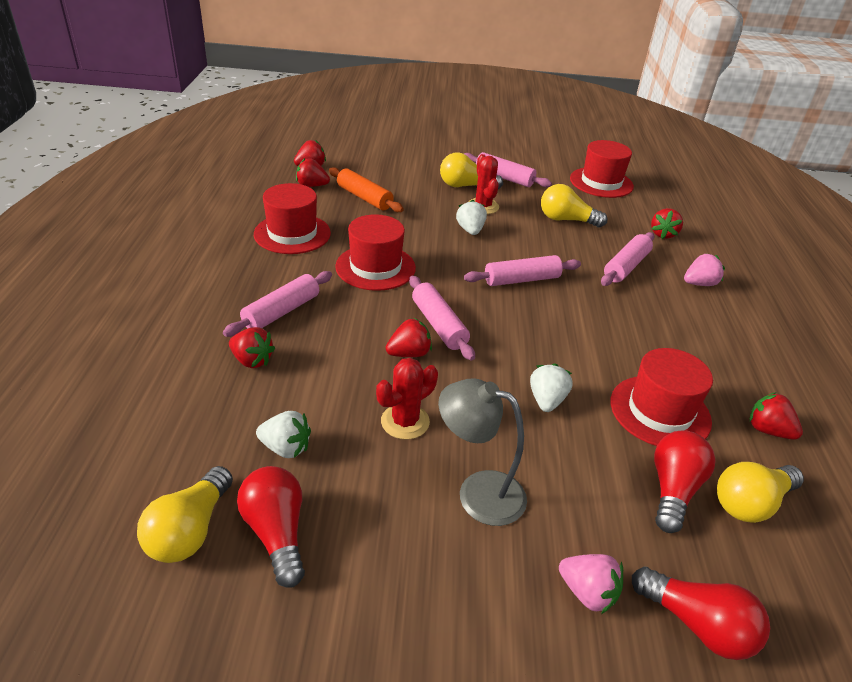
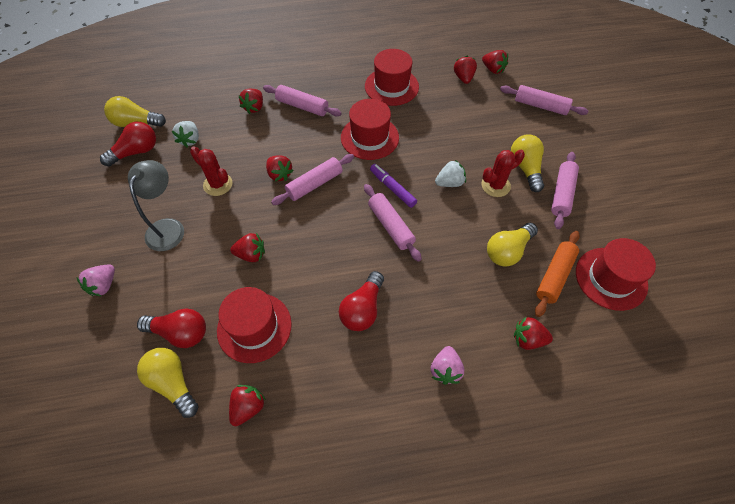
camera: 80 degrees right, 20 degrees up
orange rolling pin [329,167,404,212] -> orange rolling pin moved to [535,231,580,317]
white strawberry [530,363,573,412] -> red strawberry [230,233,265,262]
yellow light bulb [541,184,607,227] -> yellow light bulb turned 135 degrees counterclockwise [487,223,538,267]
pink rolling pin [601,232,654,286] -> pink rolling pin moved to [500,85,588,115]
red light bulb [632,567,770,660] -> red light bulb moved to [339,271,384,331]
pink strawberry [684,254,725,286] -> pink strawberry turned 45 degrees clockwise [431,346,464,385]
none -> purple marker [370,164,417,208]

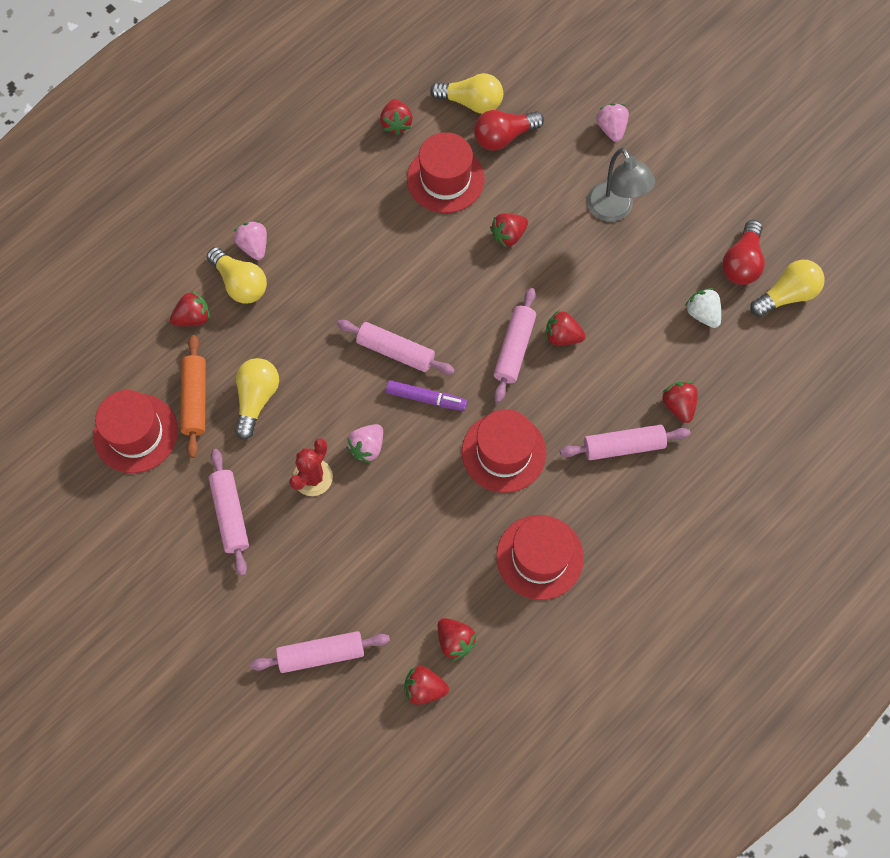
camera: 145 degrees right, 10 degrees up
red cactus [190,146,233,196] -> none
red light bulb [339,271,384,331] -> none
white strawberry [435,160,466,187] -> pink strawberry [346,424,383,463]
yellow light bulb [511,134,544,192] -> yellow light bulb moved to [207,247,267,304]

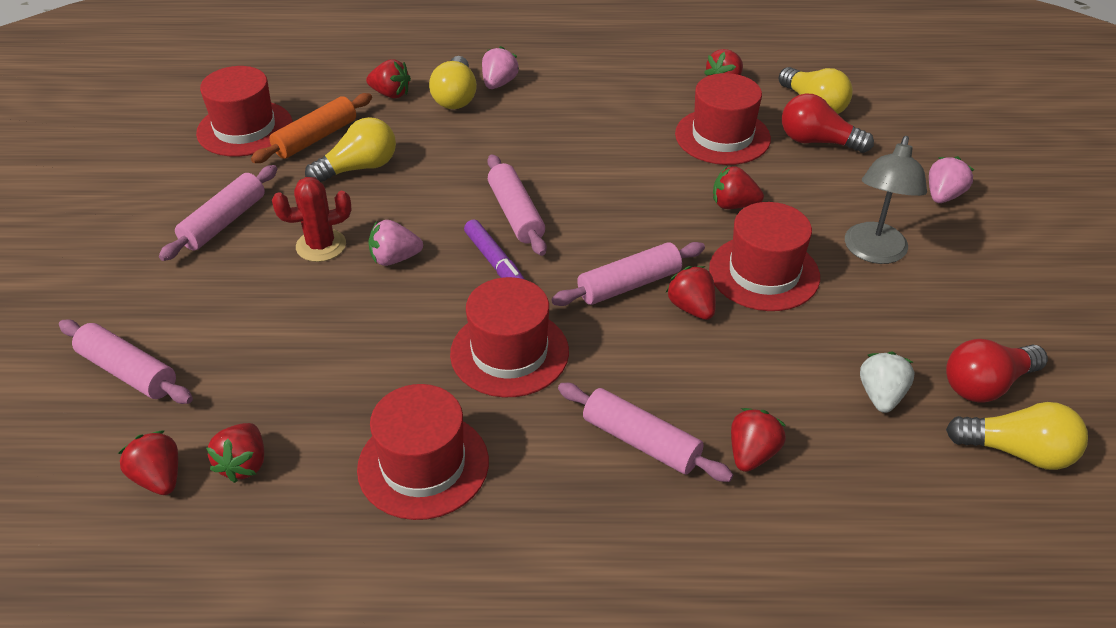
camera: 45 degrees right, 25 degrees down
none -> red hat [709,202,820,311]

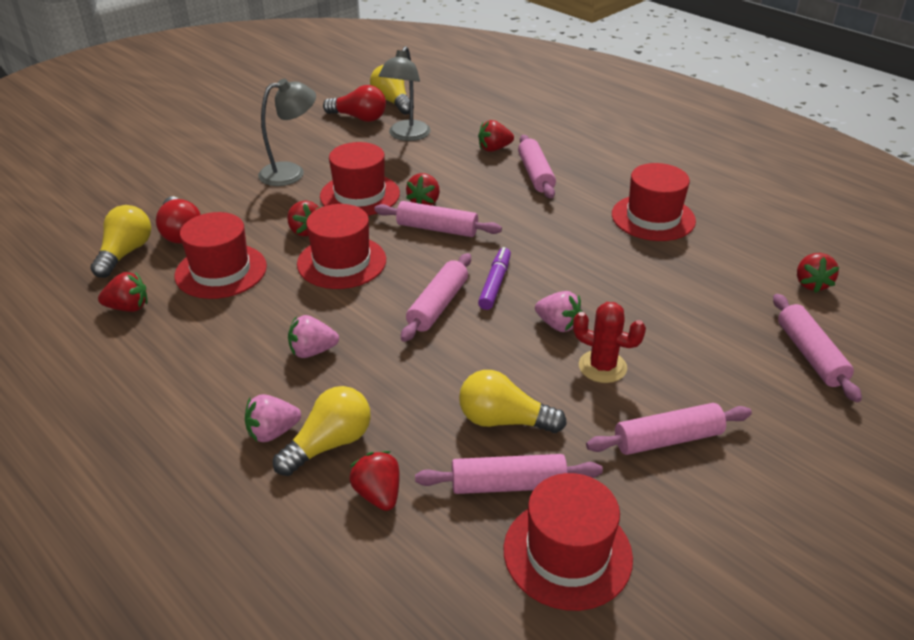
camera: 135 degrees left, 5 degrees down
red strawberry [206,423,264,483] -> none
orange rolling pin [251,93,372,163] -> pink rolling pin [415,454,603,494]
red hat [450,277,569,397] -> red hat moved to [297,204,386,289]
white strawberry [860,352,915,413] -> grey lamp [379,46,431,141]
pink strawberry [929,156,974,203] -> pink strawberry moved to [288,315,339,358]

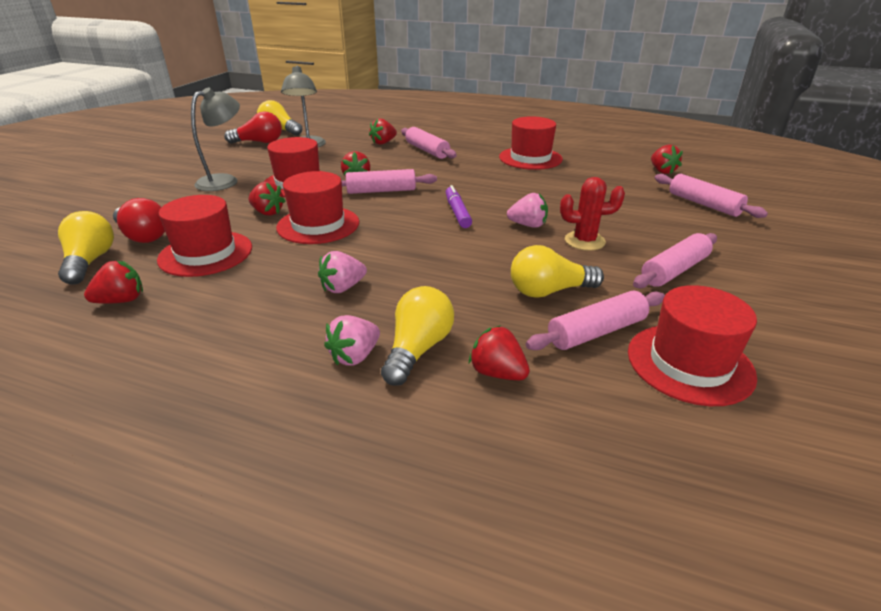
camera: 25 degrees left, 5 degrees down
pink rolling pin [401,253,471,342] -> none

